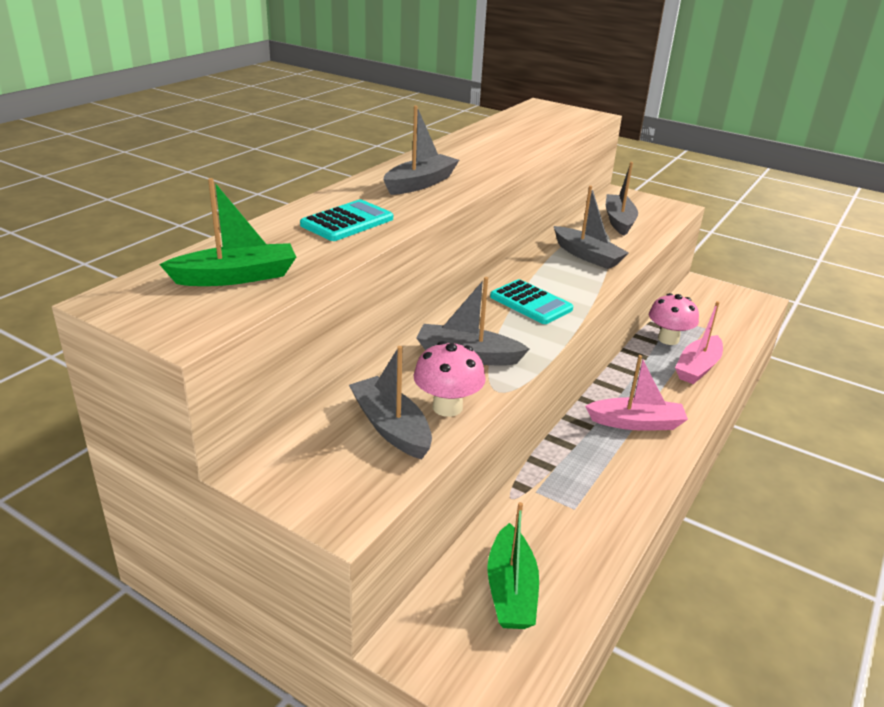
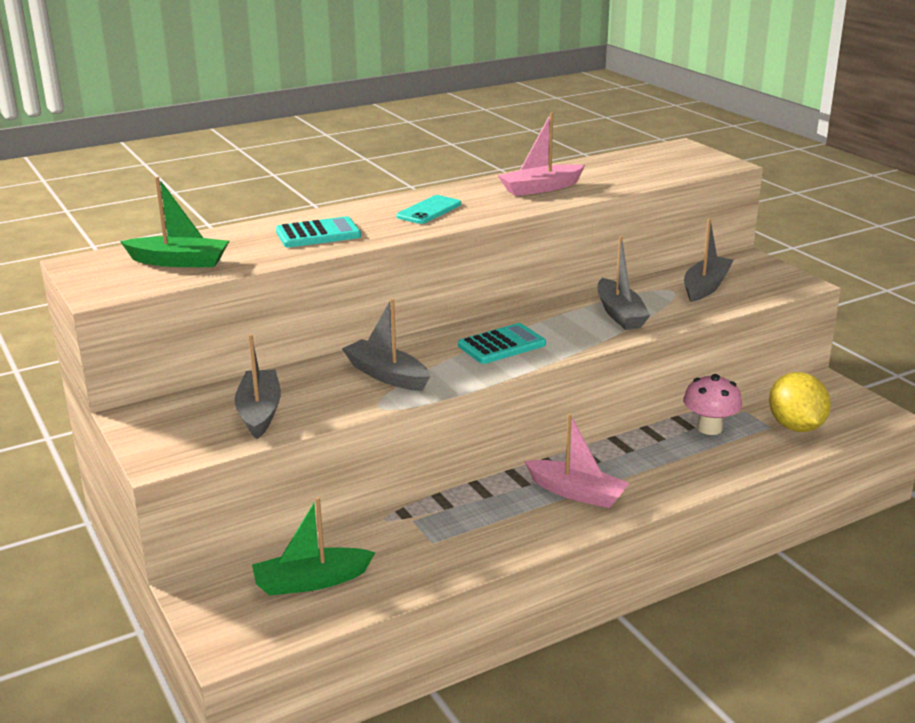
camera: 30 degrees right, 5 degrees down
grey boat [383,105,459,195] -> turquoise phone [396,195,461,224]
pink mushroom [414,341,486,417] -> none
green boat [487,502,539,629] -> green boat turned 45 degrees clockwise [252,497,376,596]
turquoise calculator [490,279,573,324] -> turquoise calculator turned 105 degrees counterclockwise [458,323,546,364]
pink boat [675,301,723,384] -> pink boat moved to [498,113,585,196]
none -> yellow lemon [769,372,831,432]

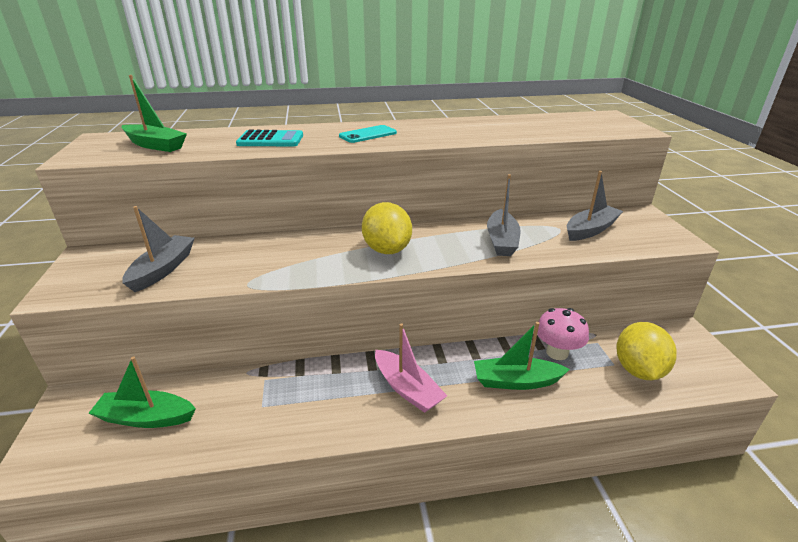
camera: 20 degrees right, 5 degrees up
grey boat [342,298,430,391] -> none
turquoise calculator [458,323,546,364] -> yellow lemon [362,202,412,254]
pink boat [498,113,585,196] -> none
none -> green boat [474,322,570,390]

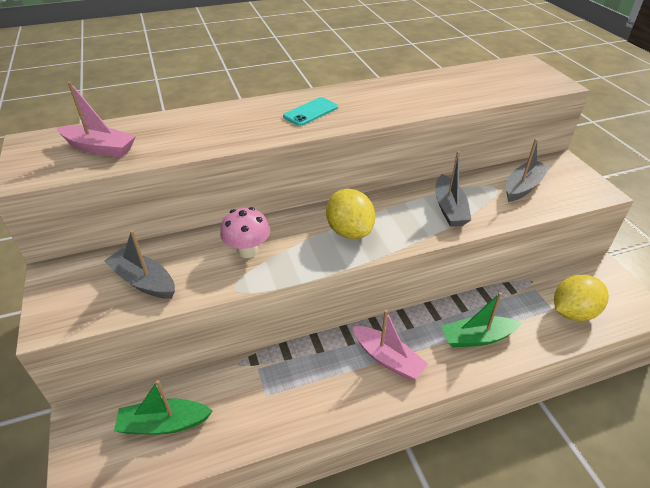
camera: 10 degrees left, 10 degrees up
green boat [121,75,187,152] -> pink boat [57,82,136,157]
grey boat [122,206,195,292] -> grey boat turned 60 degrees counterclockwise [104,230,175,299]
turquoise calculator [236,130,303,146] -> none
pink mushroom [537,308,589,360] -> pink mushroom moved to [220,207,270,258]
yellow lemon [616,322,677,380] -> yellow lemon turned 60 degrees clockwise [554,275,609,321]

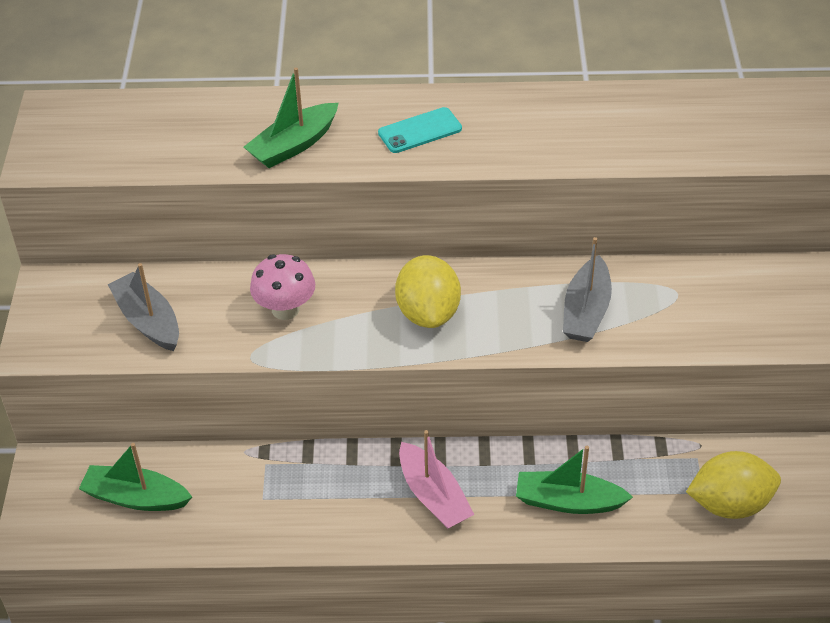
camera: 20 degrees right, 5 degrees up
pink boat [57,82,136,157] -> none
grey boat [506,138,550,202] -> none
none -> green boat [244,68,338,168]

